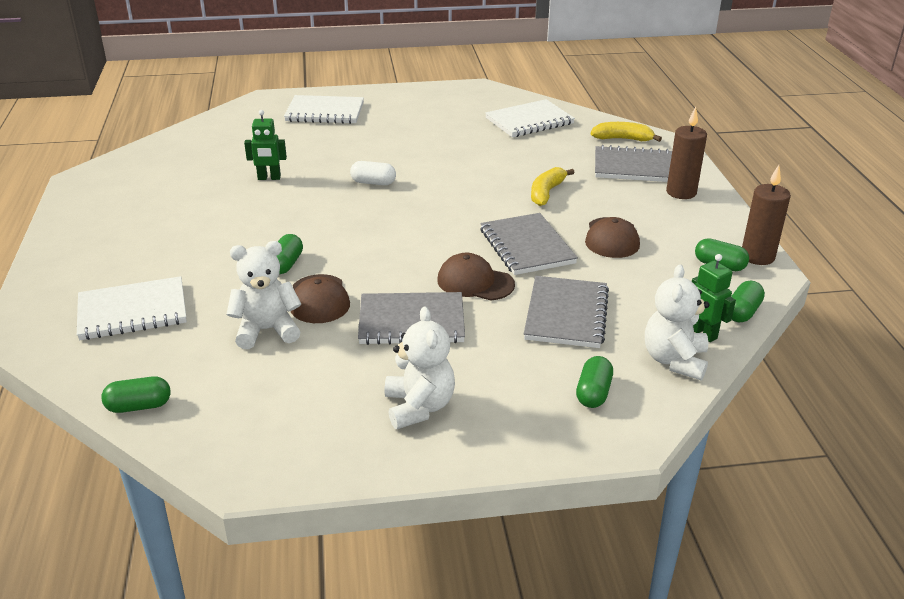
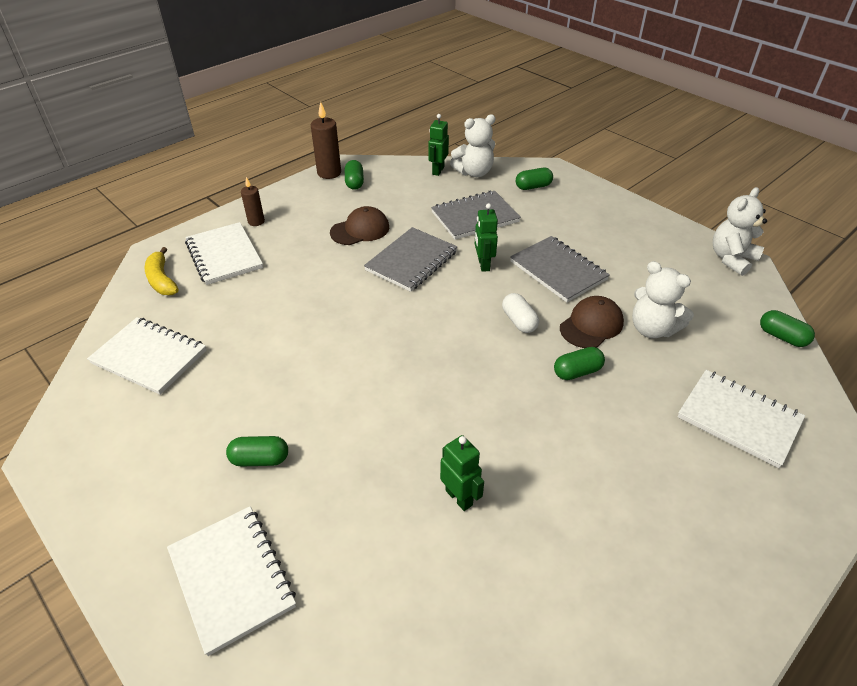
camera: 125 degrees left, 10 degrees up
white capsule [350,161,396,185] -> white capsule moved to [502,293,539,333]
white teddy bear [385,306,455,429] -> white teddy bear moved to [713,187,767,276]
brown cap [437,253,515,301] -> green robot [475,203,498,272]
yellow banana [531,167,575,206] -> none
grey notebook [595,145,672,182] -> white notebook [185,222,263,285]
brown candle [666,107,707,199] -> brown candle [241,177,265,226], size x0.62
green capsule [731,281,765,322] -> green capsule moved to [226,436,288,467]

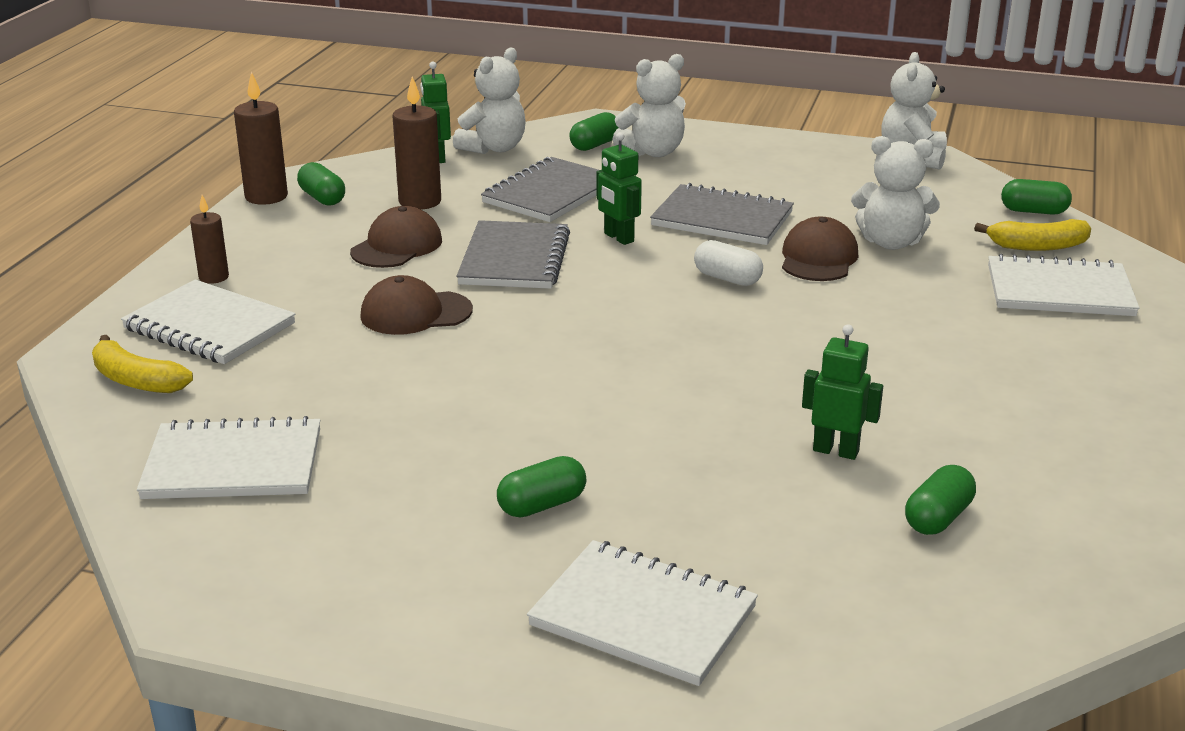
camera: 30 degrees left, 15 degrees down
green capsule [554,347,605,380] -> green capsule moved to [905,465,976,535]
none -> brown cap [360,275,473,335]
none -> brown candle [393,76,441,210]
none -> white teddy bear [612,54,686,157]
none -> yellow banana [974,219,1091,251]

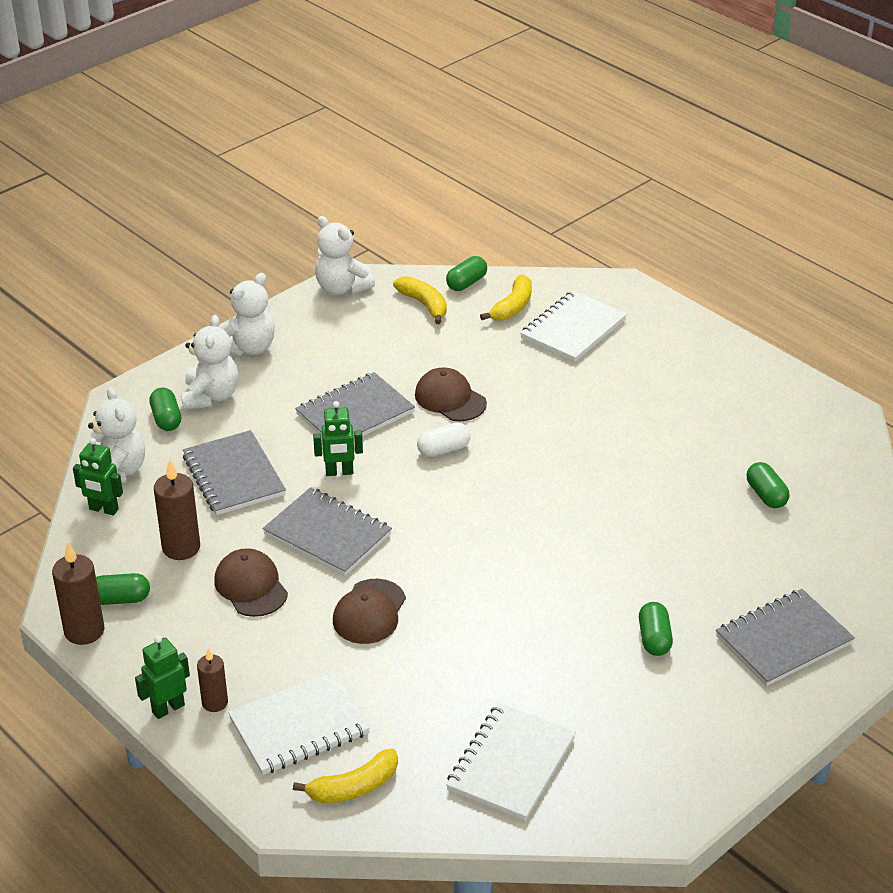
camera: 60 degrees left, 10 degrees up
white notebook [527,540,758,686] -> grey notebook [716,589,855,686]
green robot [802,324,883,460] -> green robot moved to [135,635,190,719]
white teddy bear [851,136,940,250] -> white teddy bear moved to [219,273,275,356]
none -> yellow banana [393,276,447,324]

